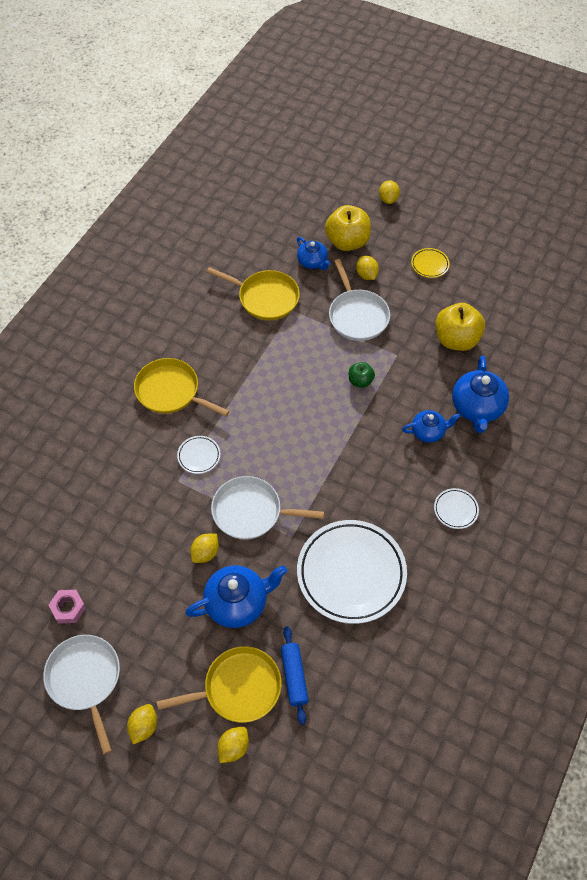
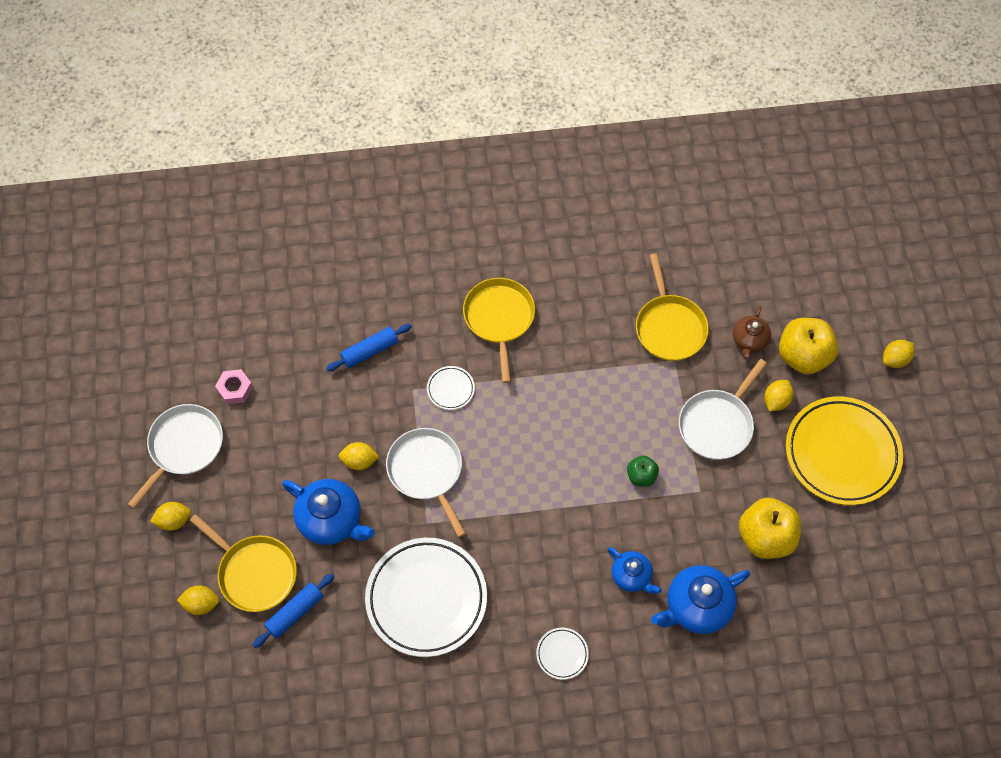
camera: 55 degrees right, 5 degrees up
blue teapot [297,237,331,270] -> brown teapot [733,306,771,359]
yellow plate [411,248,450,278] -> yellow plate [786,396,903,505], size x2.36
none -> blue rolling pin [326,324,412,371]

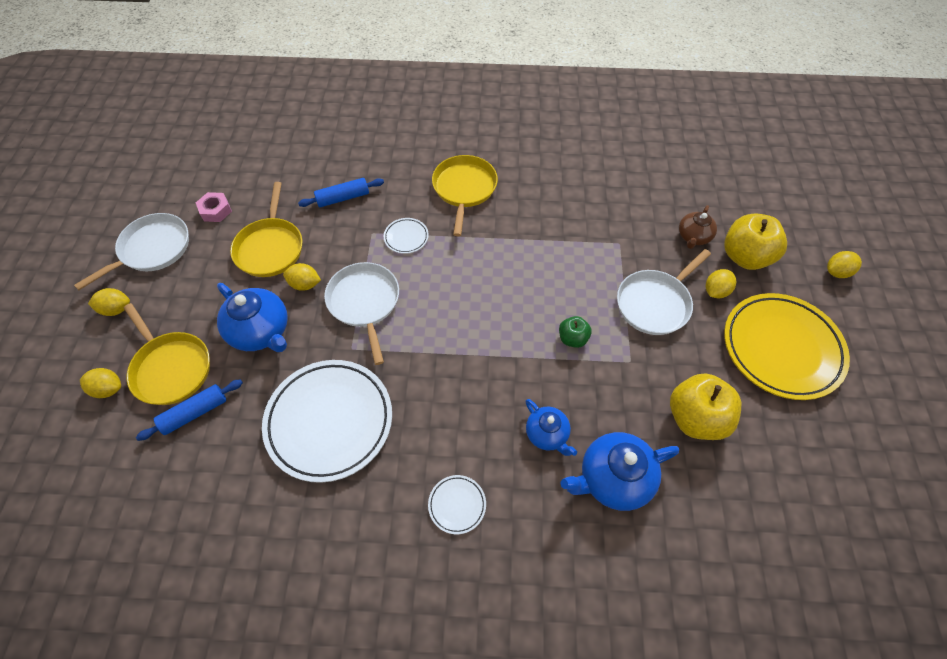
camera: 10 degrees right, 5 degrees down
yellow pan [636,253,709,361] -> yellow pan moved to [230,182,302,277]

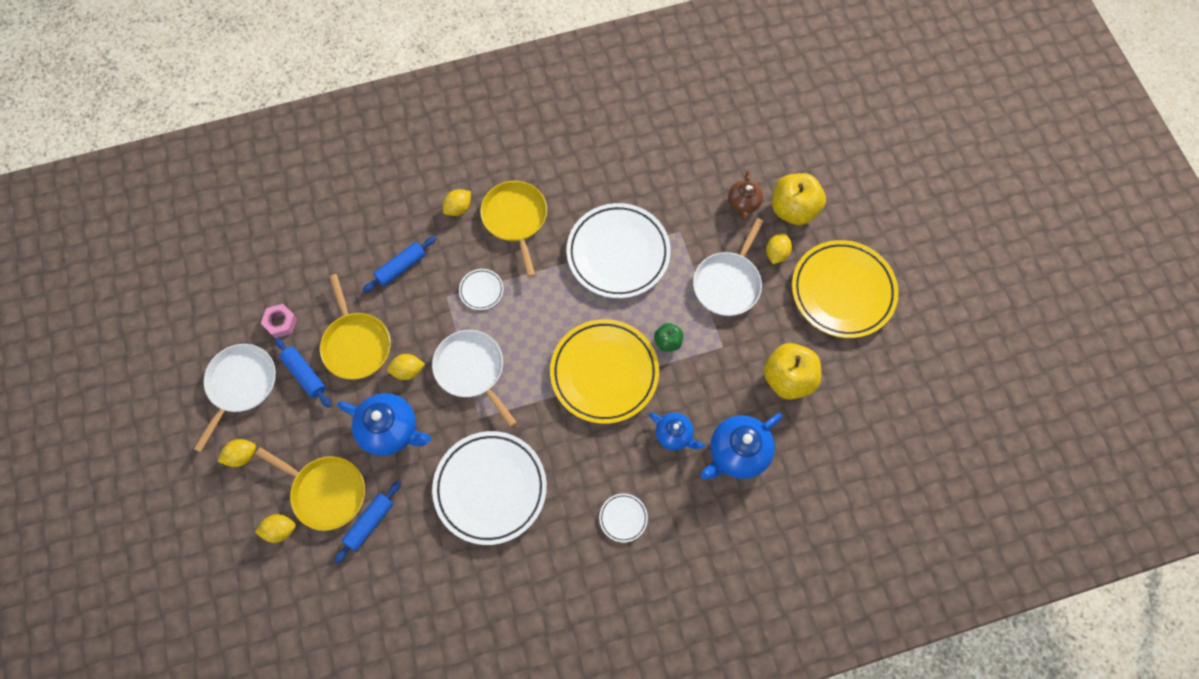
camera: 20 degrees left, 10 degrees up
yellow lemon [827,251,862,278] -> yellow lemon moved to [443,189,471,216]
none -> blue rolling pin [275,338,331,407]
none -> yellow plate [550,319,659,424]
none -> white plate [566,203,671,298]

